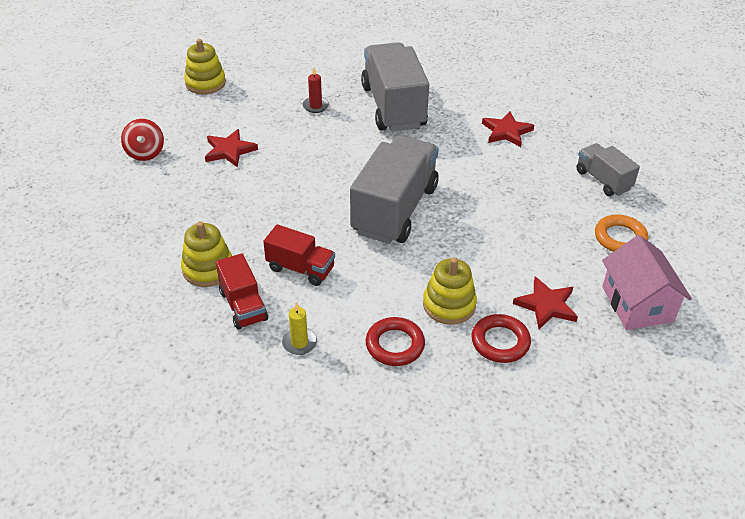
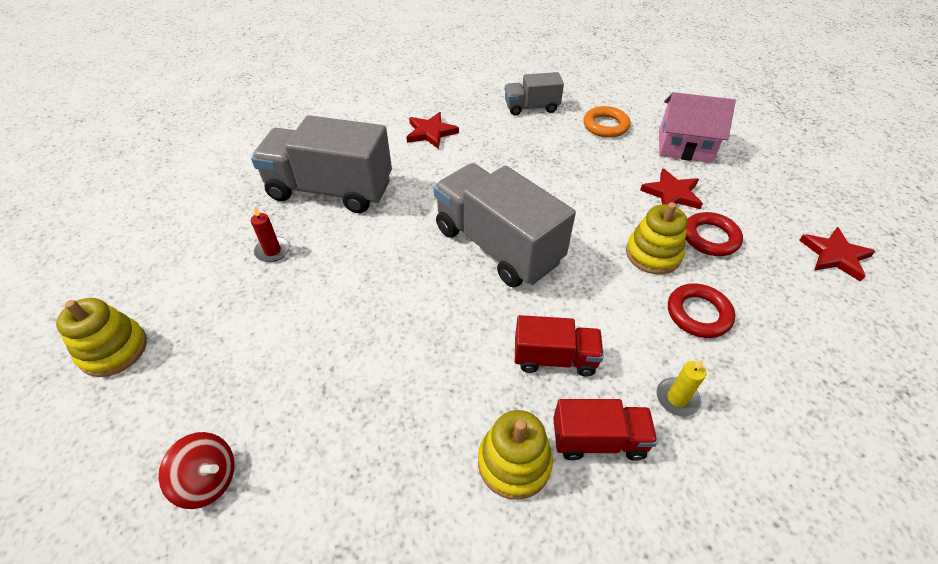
camera: 65 degrees left, 5 degrees up
red star [205,129,258,168] -> red star moved to [799,227,876,282]
red truck [263,224,335,286] -> red truck turned 45 degrees clockwise [515,315,604,376]

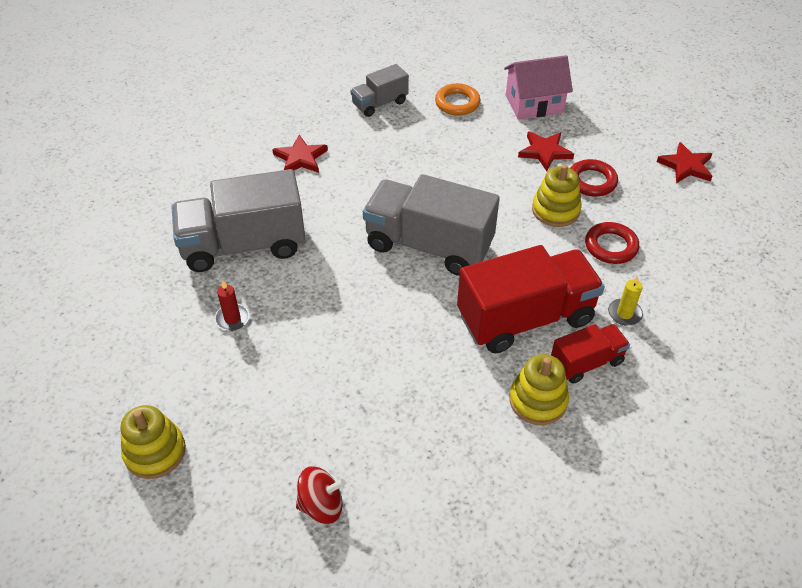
camera: 25 degrees left, 0 degrees up
red truck [515,315,604,376] -> red truck [457,245,605,353], size x1.90

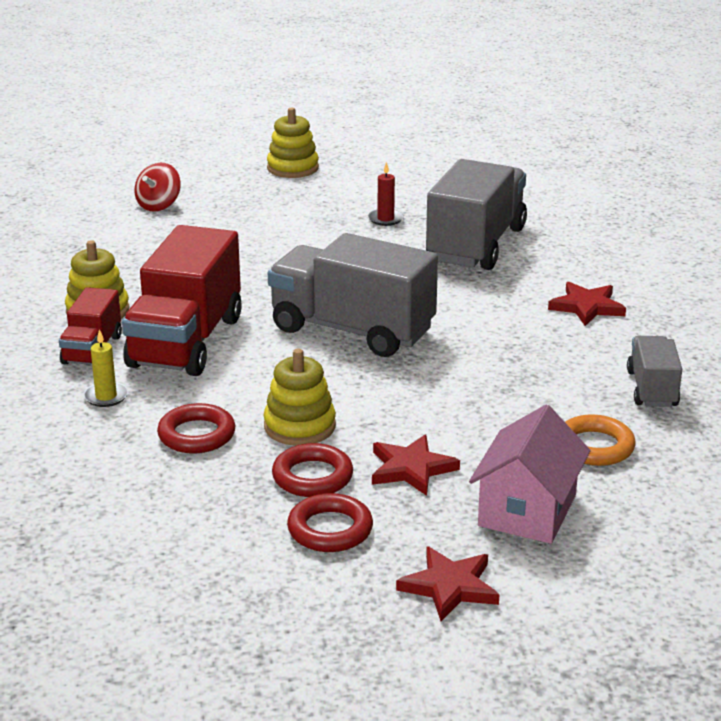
camera: 125 degrees right, 20 degrees down
grey truck [363,174,500,276] -> grey truck turned 120 degrees counterclockwise [268,233,438,357]
red star [657,142,712,183] -> red star moved to [396,546,499,621]
none -> red ring [287,493,373,552]

